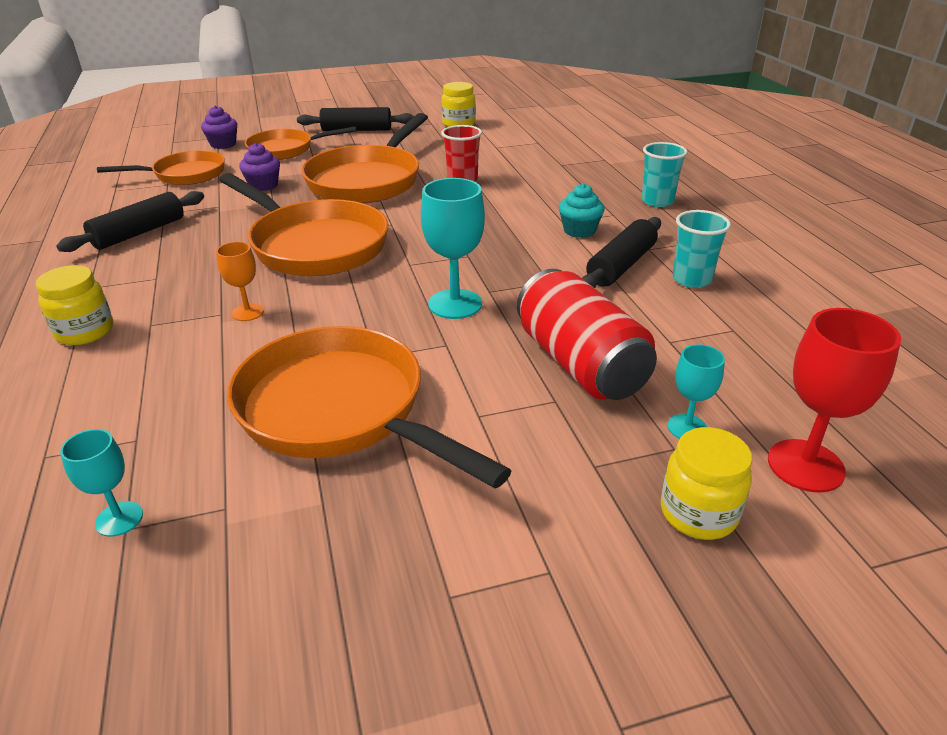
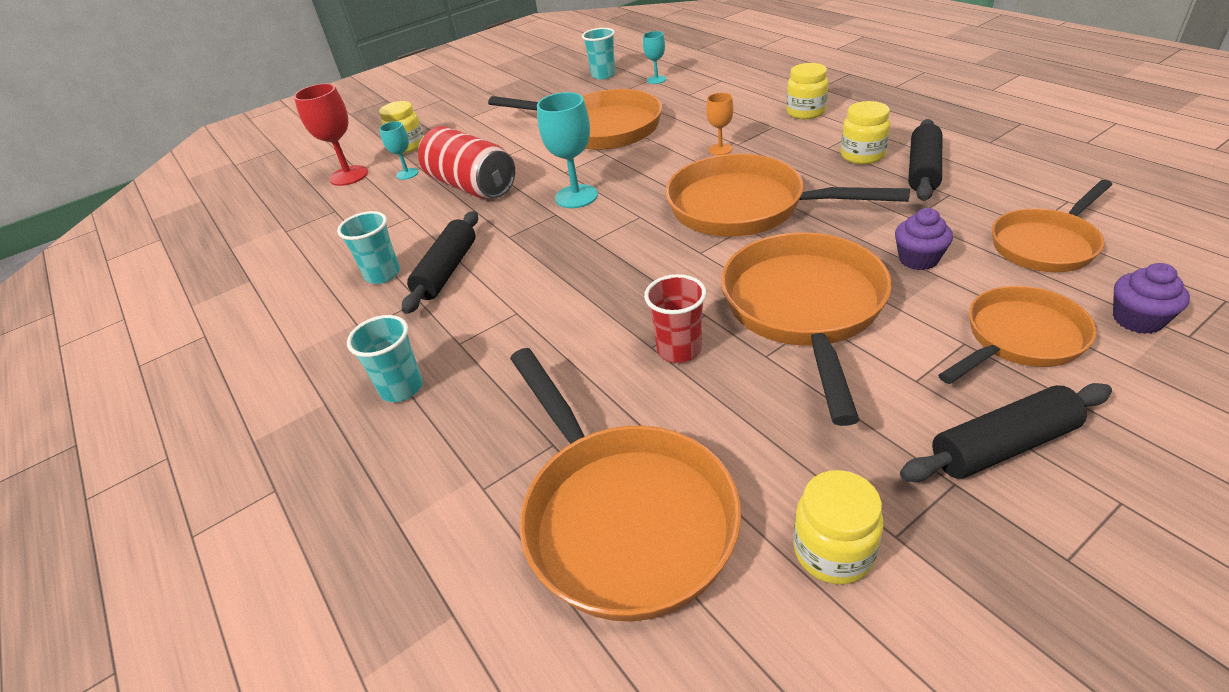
camera: 165 degrees right, 5 degrees up
turquoise cupcake [559,184,604,238] -> none
none -> orange pan [510,348,741,621]
none -> turquoise cup [582,28,615,80]
none -> yellow jar [841,101,890,164]

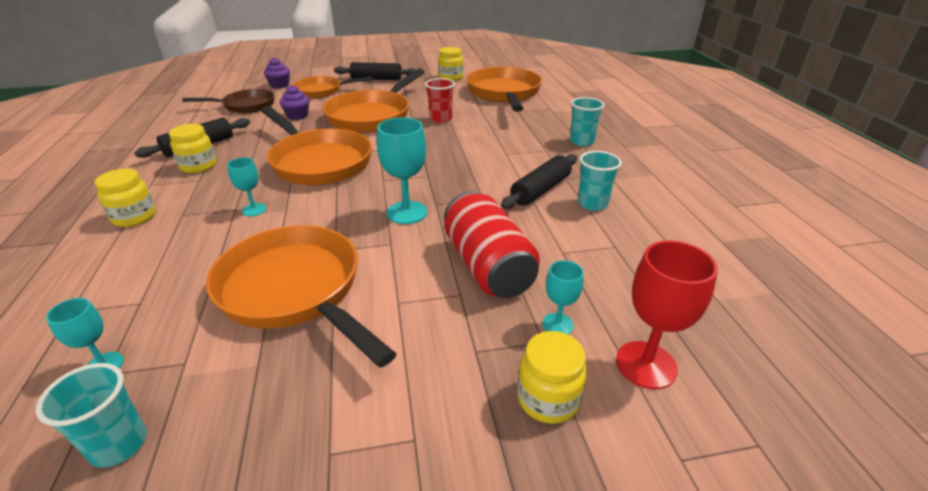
camera: 160 degrees left, 5 degrees down
orange goblet [706,93,733,155] -> turquoise goblet [227,157,266,216]
orange pan [992,180,1112,272] -> brown pan [182,89,275,113]

